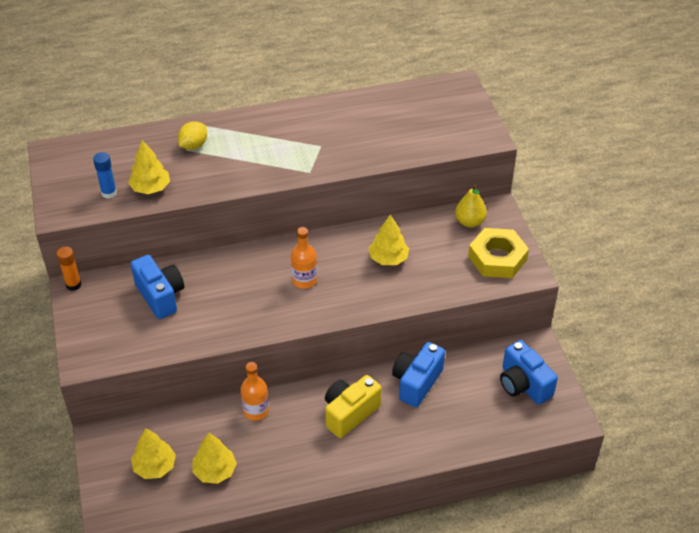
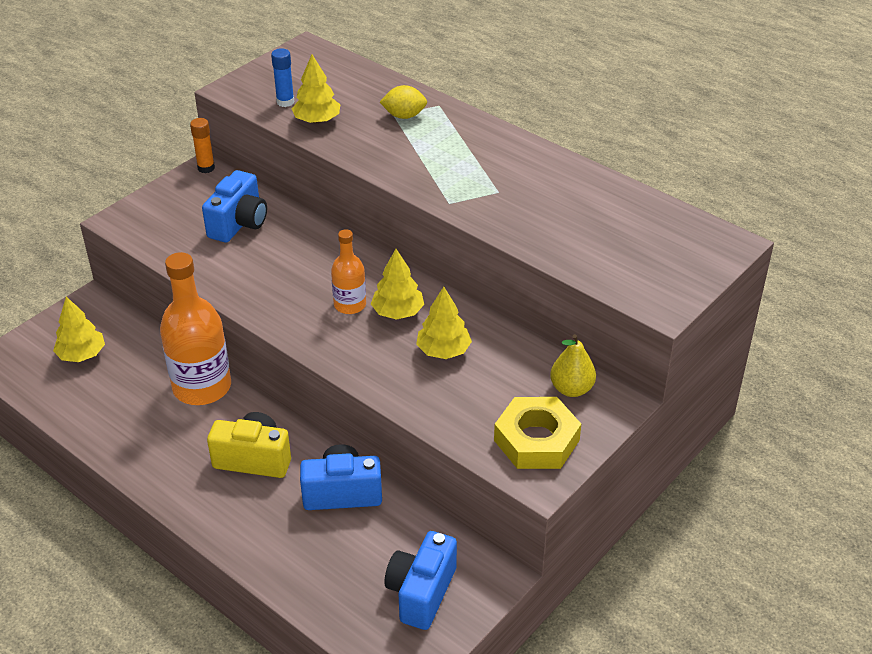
camera: 55 degrees right, 5 degrees down
yellow tree [192,433,237,484] -> yellow tree moved to [371,249,424,320]
orange bottle [240,362,269,420] -> orange bottle [160,252,231,405], size x1.85

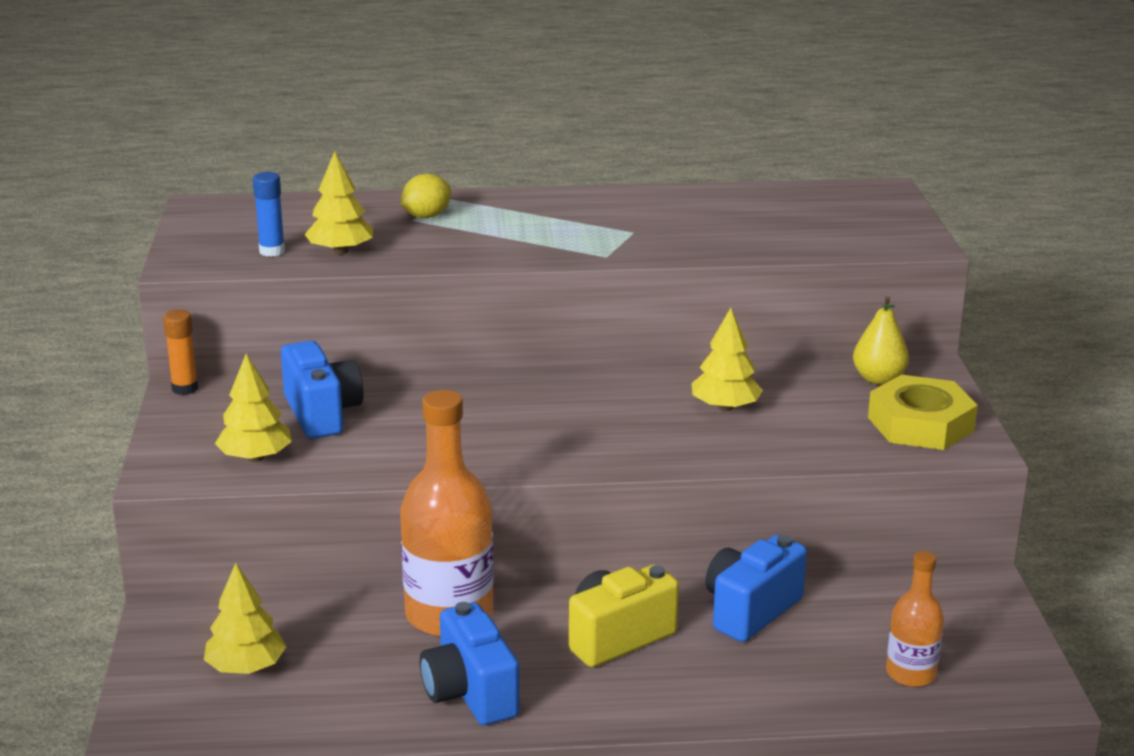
camera: 45 degrees left, 15 degrees down
orange bottle [331,229,366,314] -> orange bottle moved to [886,551,944,687]
yellow tree [371,249,424,320] -> yellow tree moved to [215,354,292,462]
blue camera [385,531,457,630] -> blue camera moved to [420,602,520,725]

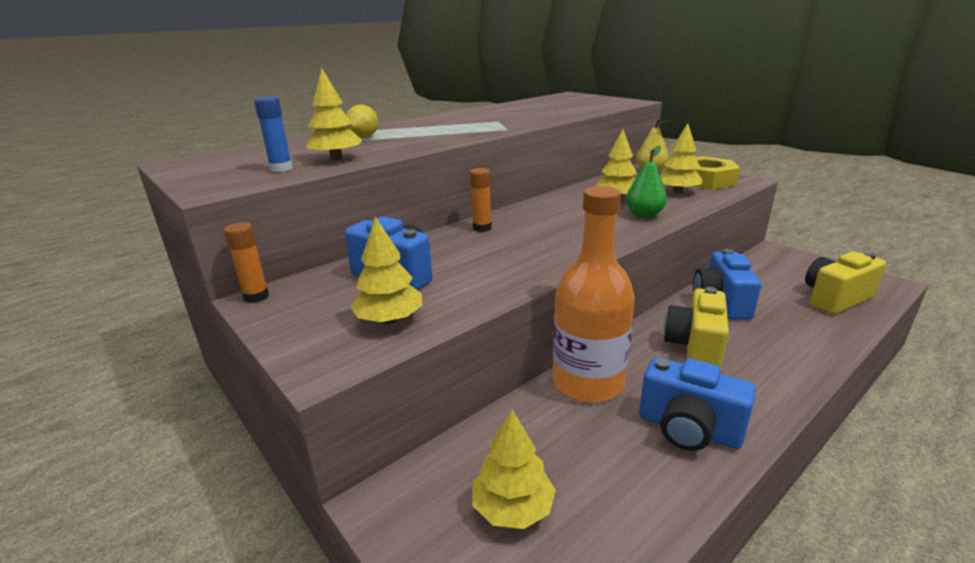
camera: 35 degrees left, 0 degrees up
orange bottle [886,551,944,687] -> yellow camera [805,251,886,314]
none -> orange glue stick [470,168,492,232]
none -> green pear [626,146,667,218]
none -> yellow tree [660,123,703,194]

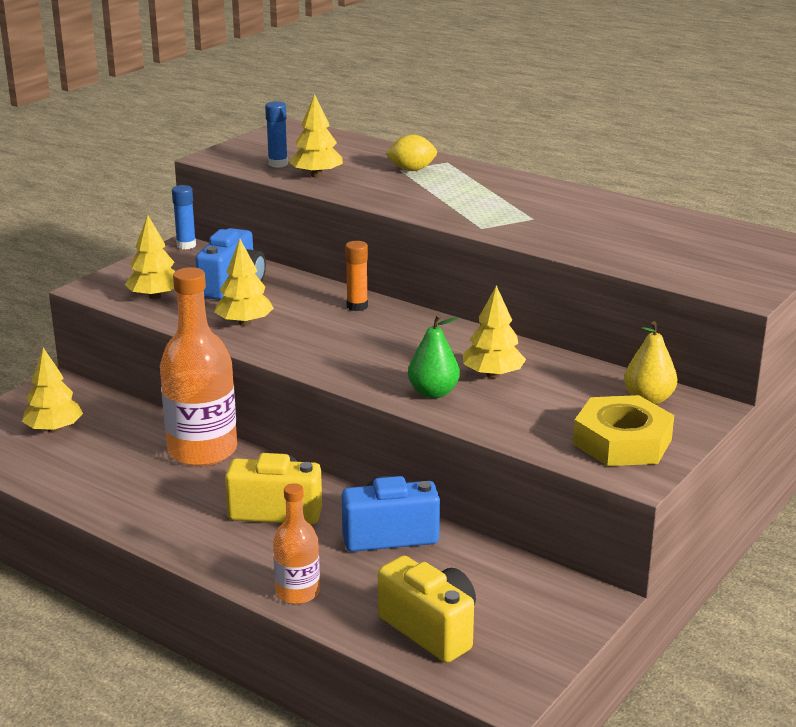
camera: 75 degrees right, 0 degrees up
orange glue stick [224,222,269,303] -> blue glue stick [172,185,196,249]
blue camera [639,357,756,451] -> none
yellow tree [660,123,703,194] -> yellow tree moved to [214,239,274,326]
none -> orange bottle [273,483,320,604]

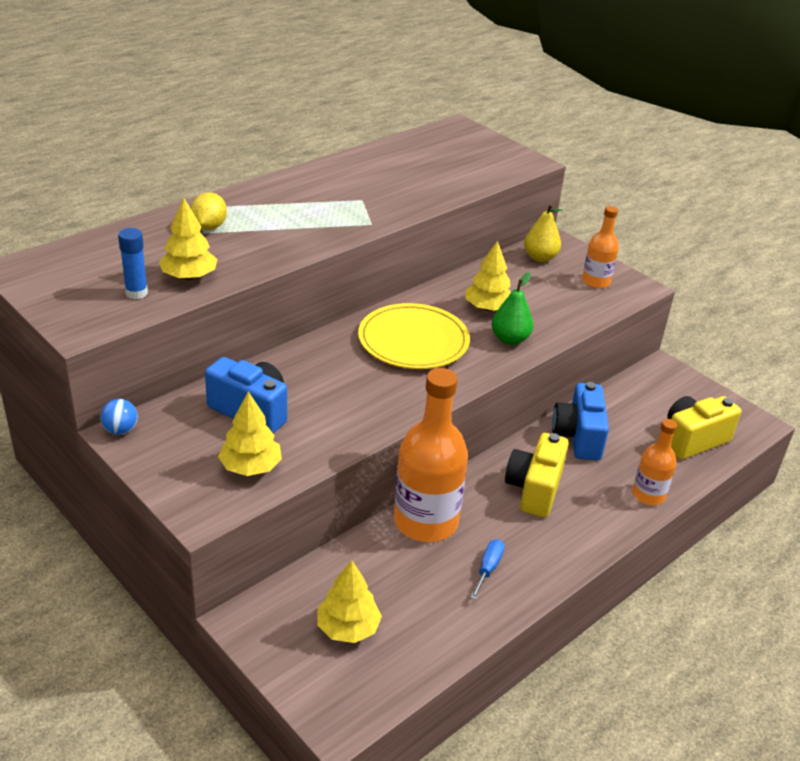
camera: 80 degrees left, 10 degrees up
blue glue stick [172,185,196,249] -> blue ball [100,399,138,435]
yellow tree [214,239,274,326] -> none
orange glue stick [345,241,368,311] -> none
yellow nut [573,395,674,466] -> orange bottle [582,206,619,288]
none -> yellow plate [358,303,470,369]
none -> blue screwdriver [470,539,504,600]

